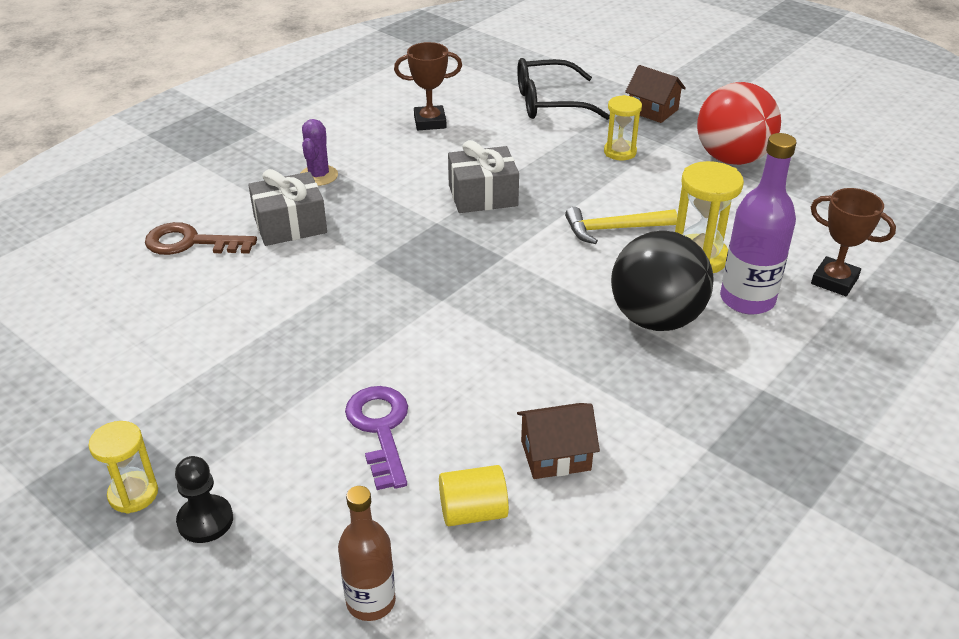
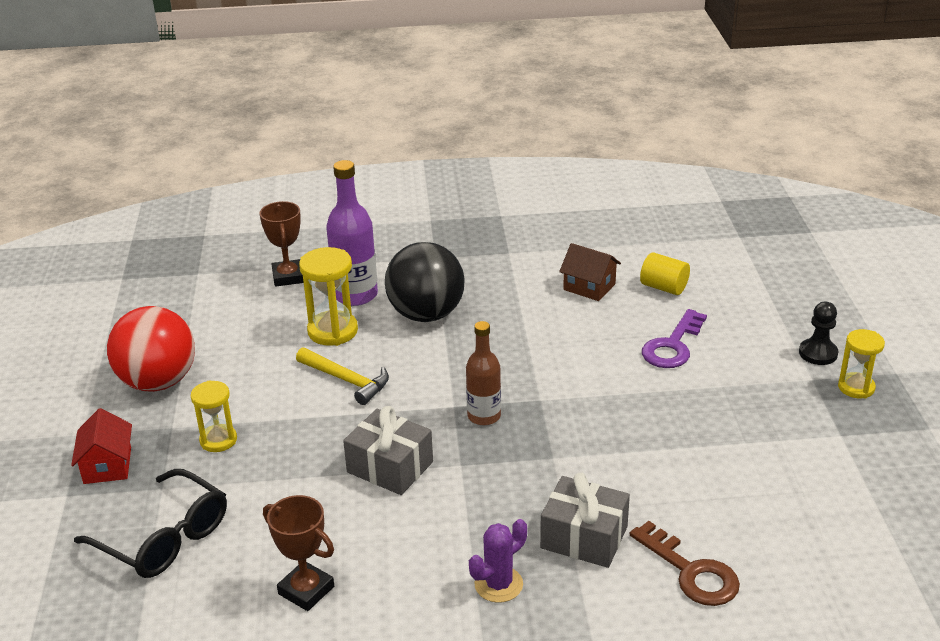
camera: 135 degrees left, 5 degrees down
brown bottle [338,486,396,621] -> brown bottle moved to [466,321,501,426]
brown house [625,65,686,123] -> red house [71,408,132,484]

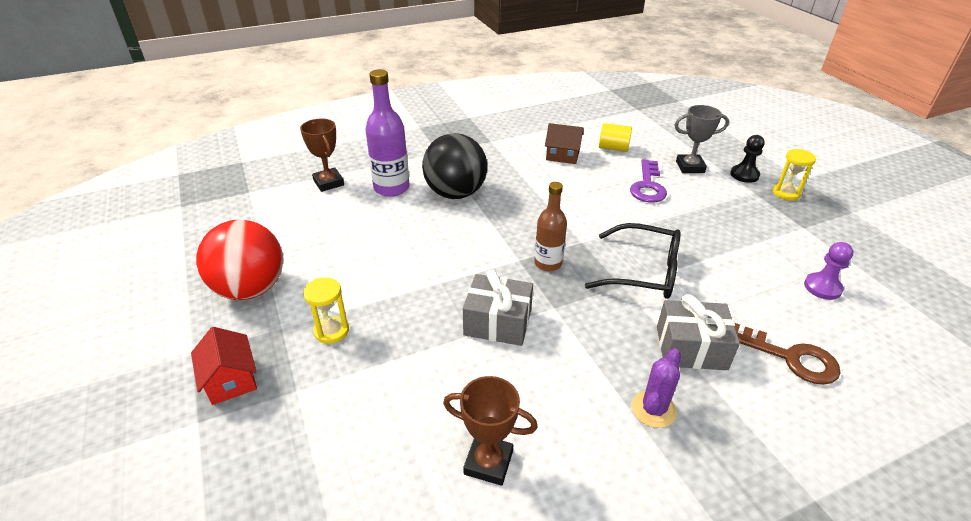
camera: 20 degrees left, 5 degrees up
black glasses [74,469,227,578] -> black glasses moved to [585,223,681,299]
yellow hammer [296,348,389,405] -> none
yellow hourglass [299,247,358,346] -> none
none -> grey trophy [675,105,729,173]
none -> purple pawn [804,242,853,300]

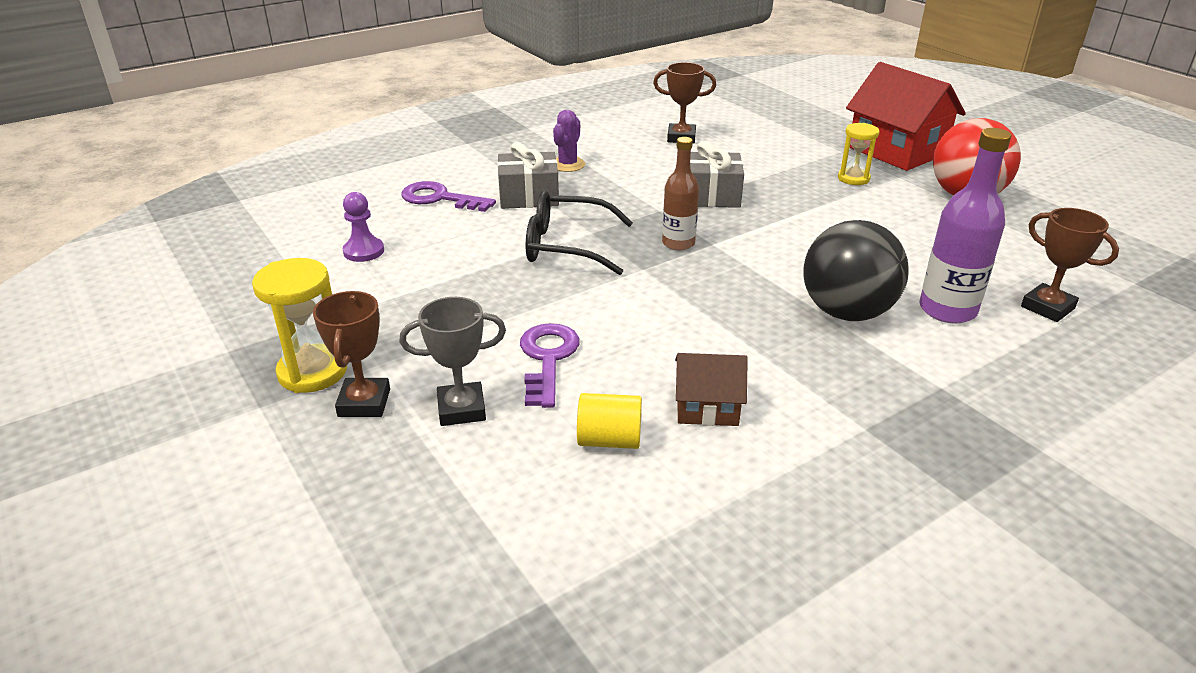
camera: 170 degrees right, 5 degrees down
red house [191,327,257,405] -> red house [846,62,966,171], size x1.92
black pawn [730,135,765,183] -> brown trophy [313,291,390,417]
brown key [735,323,840,385] -> purple key [401,181,496,212]
yellow hourglass [773,149,816,200] -> yellow hourglass [252,258,347,393], size x1.52

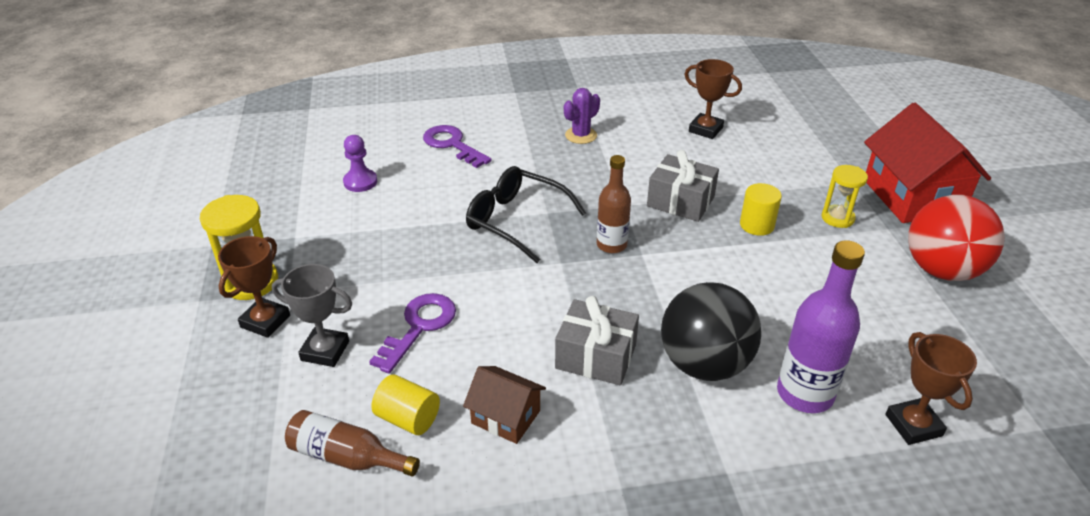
camera: 25 degrees right, 5 degrees up
grey gift [497,142,559,209] -> grey gift moved to [555,296,639,385]
none -> brown bottle [285,410,420,477]
none -> yellow cylinder [740,183,782,236]

